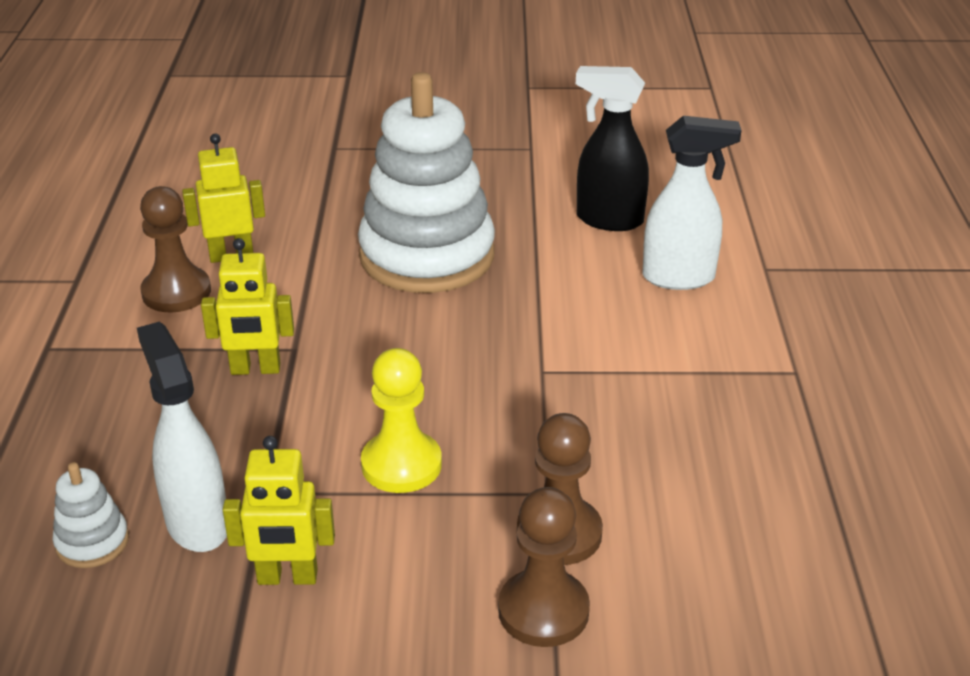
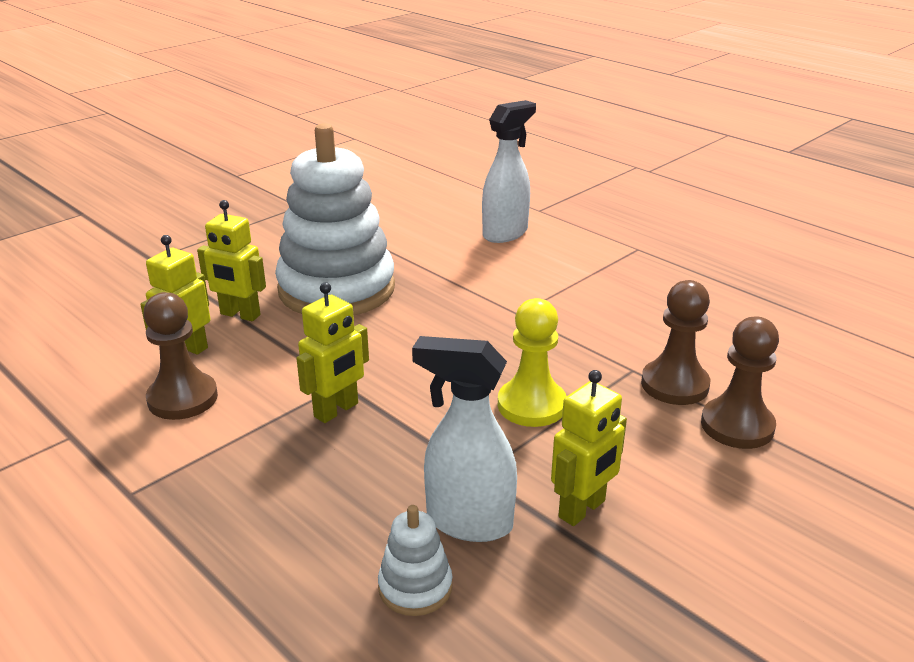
camera: 45 degrees left, 5 degrees down
black spray bottle [576,66,649,231] -> none
none -> yellow robot [197,200,266,321]

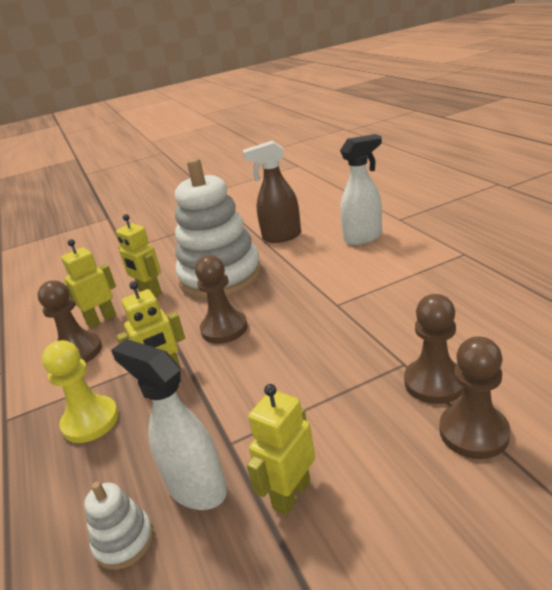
camera: 25 degrees right, 0 degrees up
yellow pawn [498,298,567,427] -> yellow pawn moved to [42,340,119,443]
yellow robot [551,370,627,526] -> yellow robot turned 150 degrees clockwise [247,384,315,515]
none -> brown pawn [195,255,248,344]
none -> brown spray bottle [243,140,301,243]

